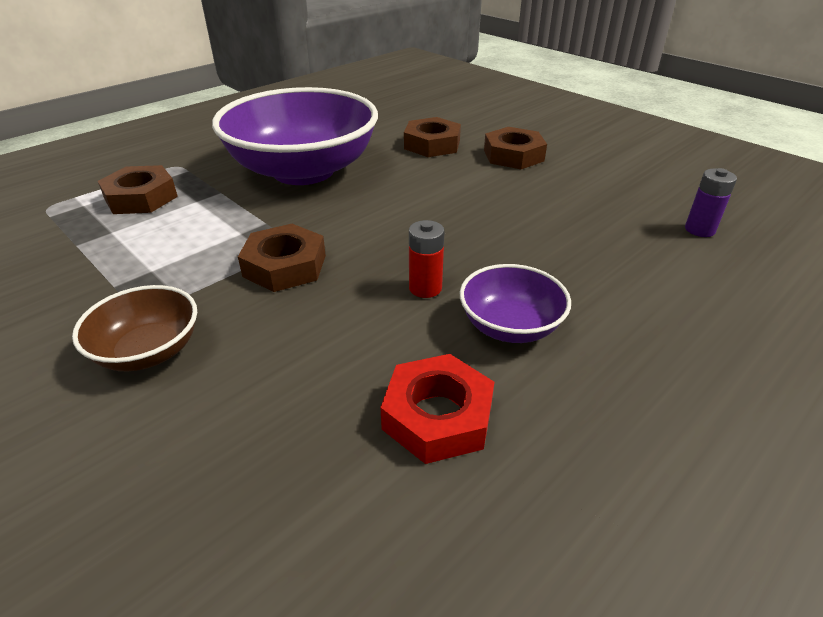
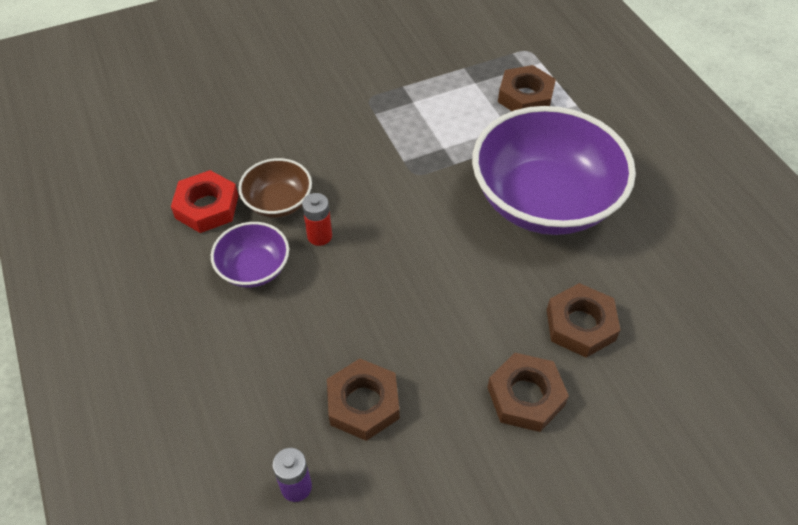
camera: 110 degrees right, 15 degrees up
brown bowl [72,285,197,371] -> brown bowl moved to [238,158,312,218]
brown nut [238,224,326,292] -> brown nut moved to [327,359,399,441]

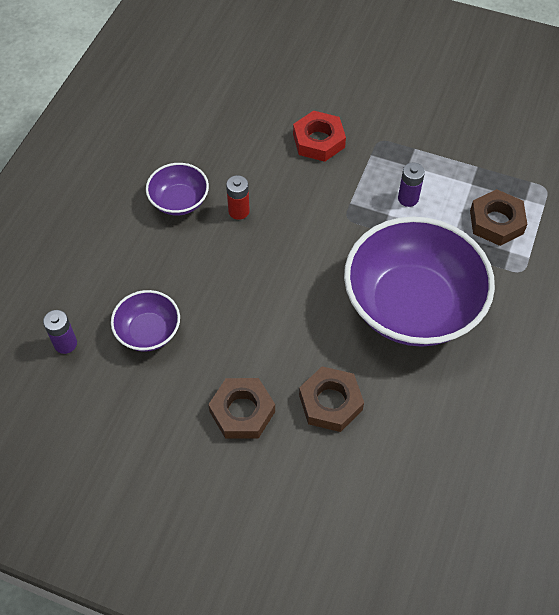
camera: 45 degrees right, 5 degrees up
red nut [171,170,238,233] -> red nut moved to [293,110,346,162]
brown bowl [238,158,312,218] -> none
brown nut [327,359,399,441] -> purple bowl [111,290,180,351]
none -> purple battery [398,162,425,207]

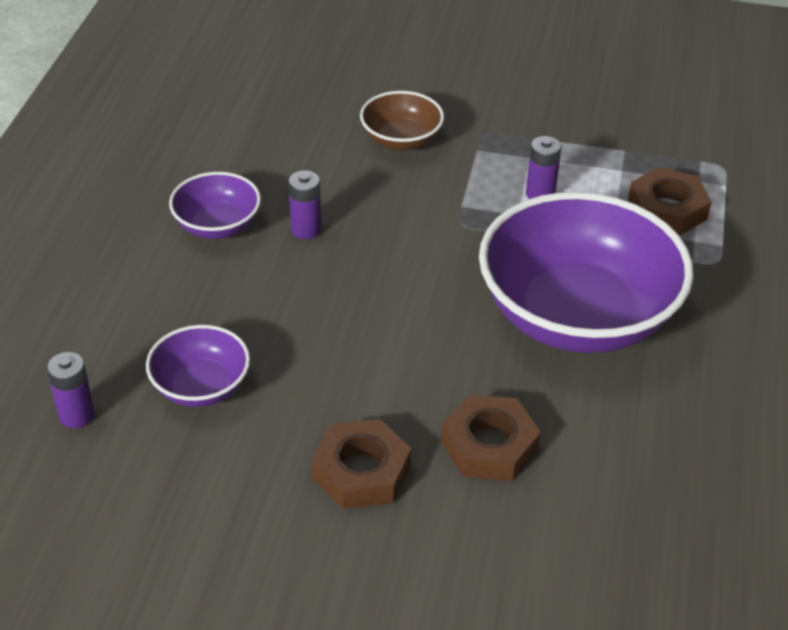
camera: 10 degrees left, 15 degrees down
red battery [226,175,250,220] -> purple battery [289,170,321,239]
red nut [293,110,346,162] -> brown bowl [360,91,444,150]

